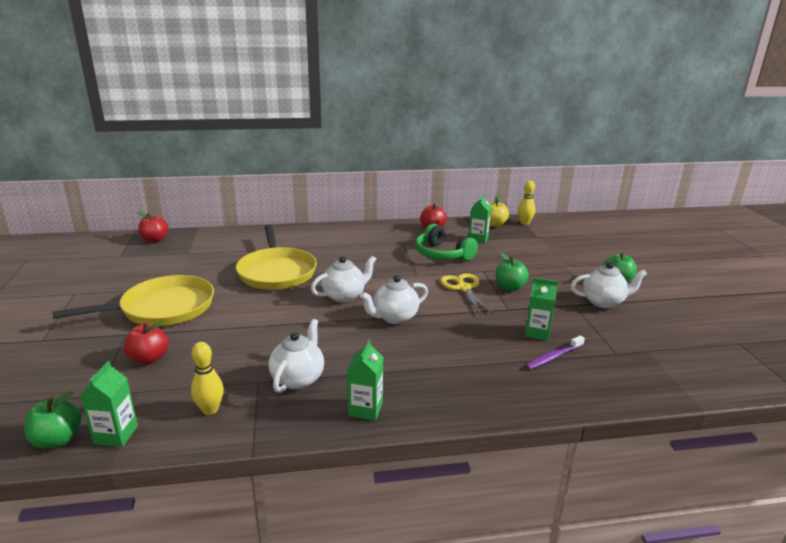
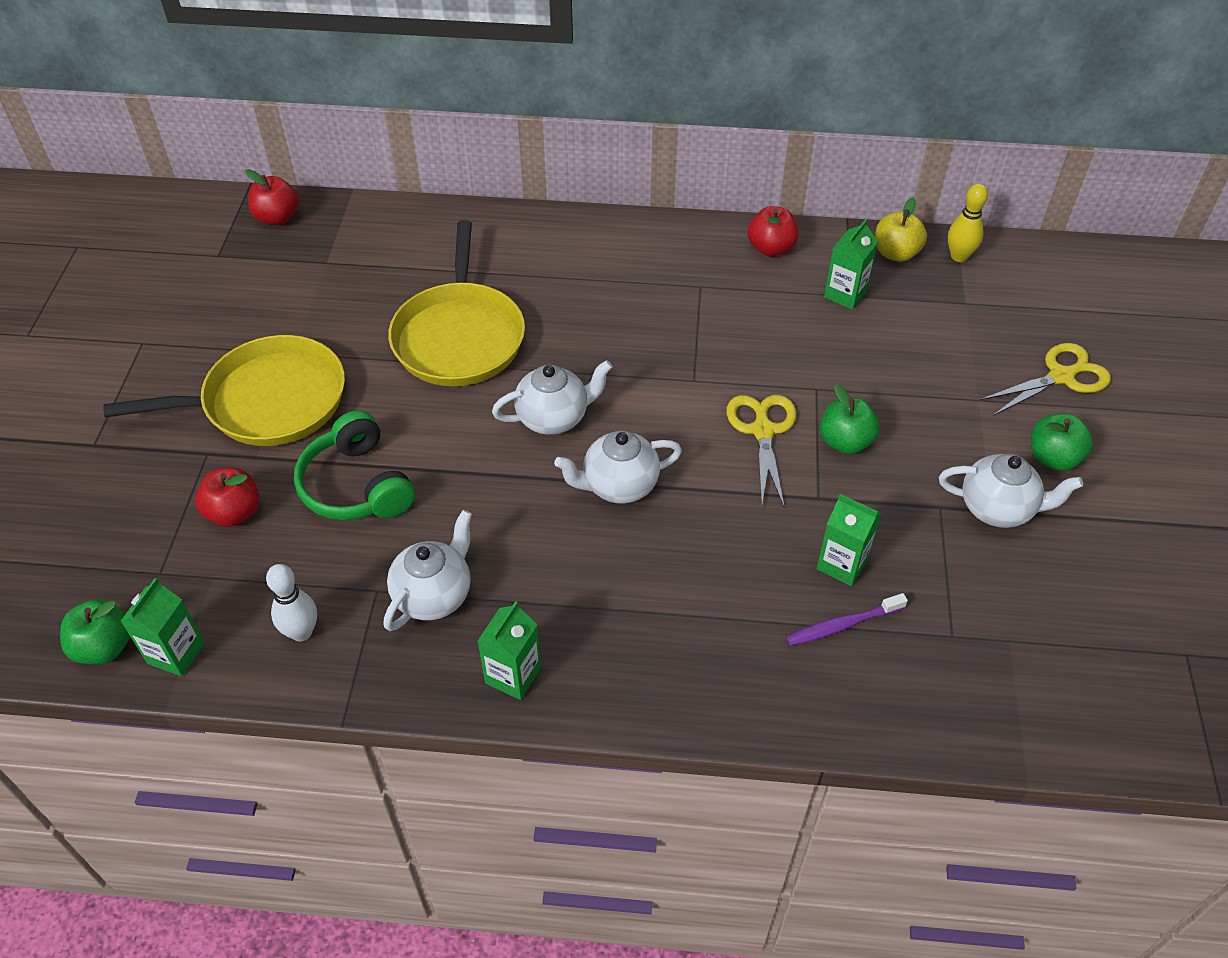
camera: 15 degrees right, 25 degrees up
yellow bowling pin [191,342,224,415] -> white bowling pin [266,564,317,642]
green headphones [415,224,478,260] -> green headphones moved to [294,410,415,520]
none -> yellow scissors [980,343,1111,416]

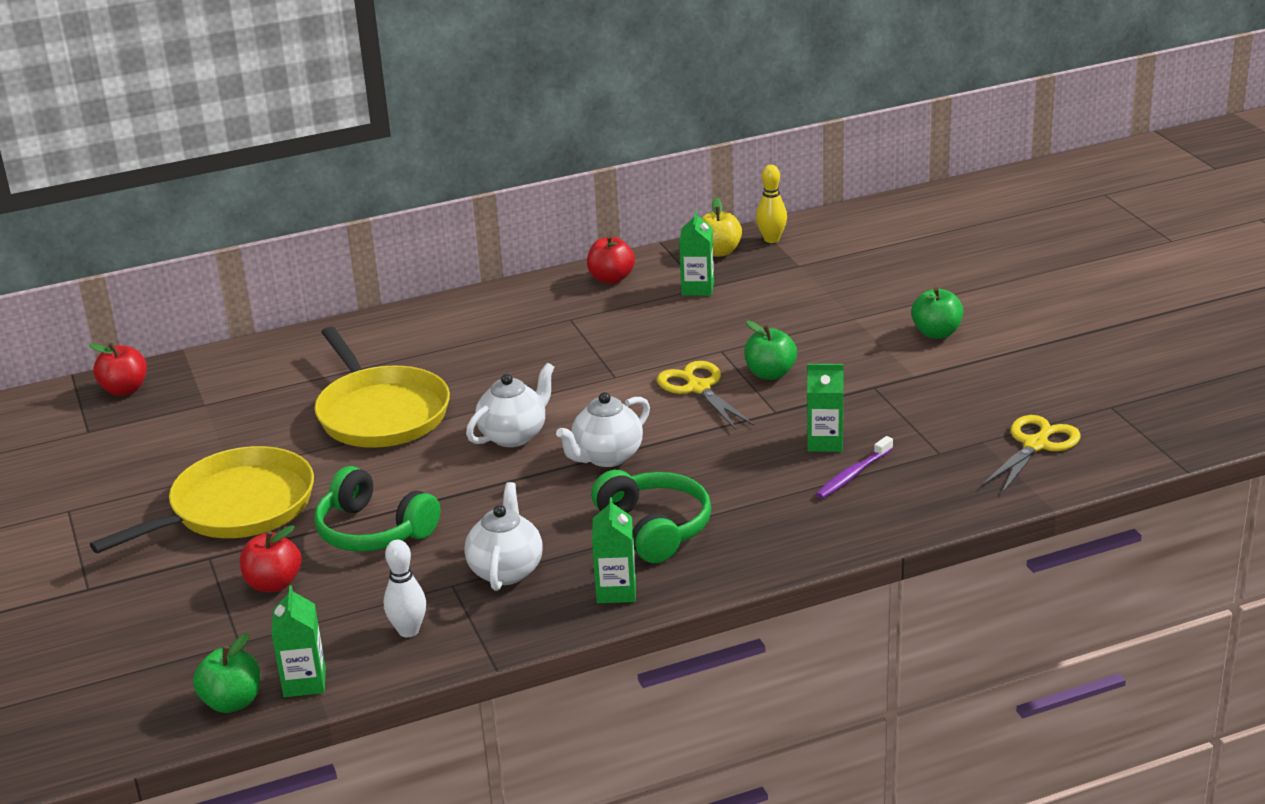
camera: 25 degrees left, 20 degrees down
white teapot [939,454,1083,528] -> none
yellow scissors [980,343,1111,416] -> yellow scissors moved to [981,415,1081,494]
none -> green headphones [591,470,711,563]

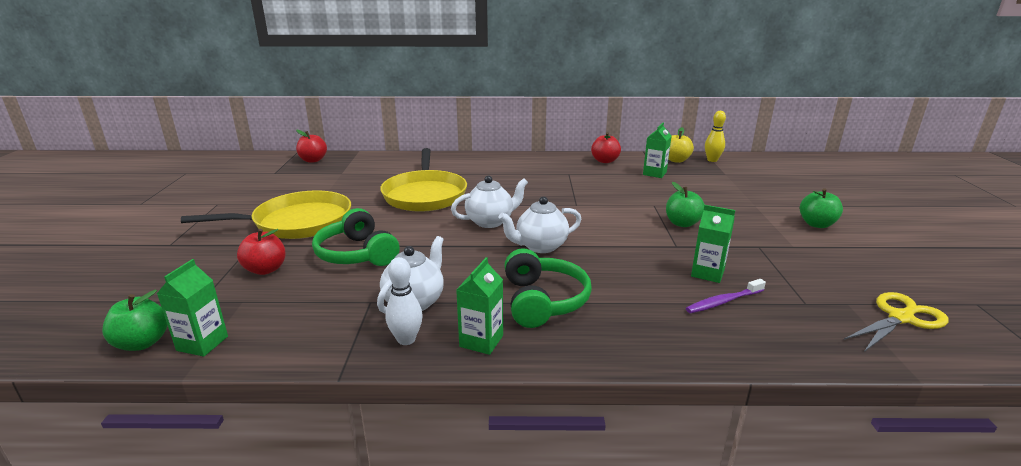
camera: 20 degrees right, 5 degrees down
white bowling pin [384,540,426,637] -> white bowling pin moved to [385,257,423,345]
yellow scissors [657,361,754,430] -> none

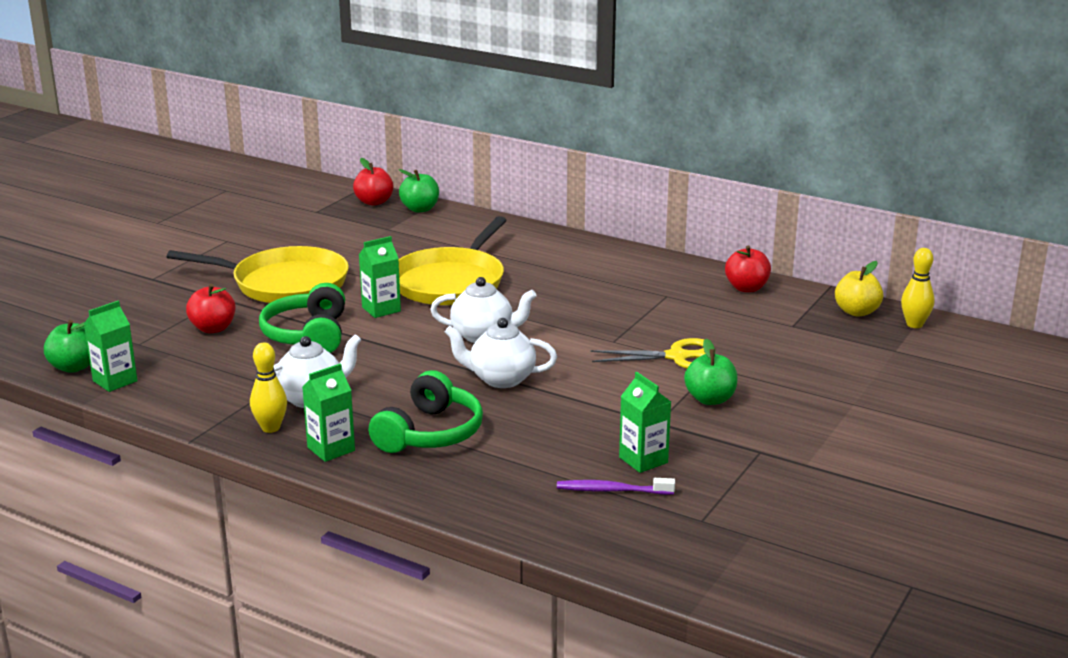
camera: 30 degrees right, 0 degrees up
white bowling pin [385,257,423,345] -> yellow bowling pin [250,343,287,433]
green carton [643,122,671,178] -> green carton moved to [359,236,401,318]
green apple [800,188,843,228] -> green apple moved to [399,169,439,213]
yellow scissors [844,292,948,352] -> yellow scissors moved to [591,338,705,369]

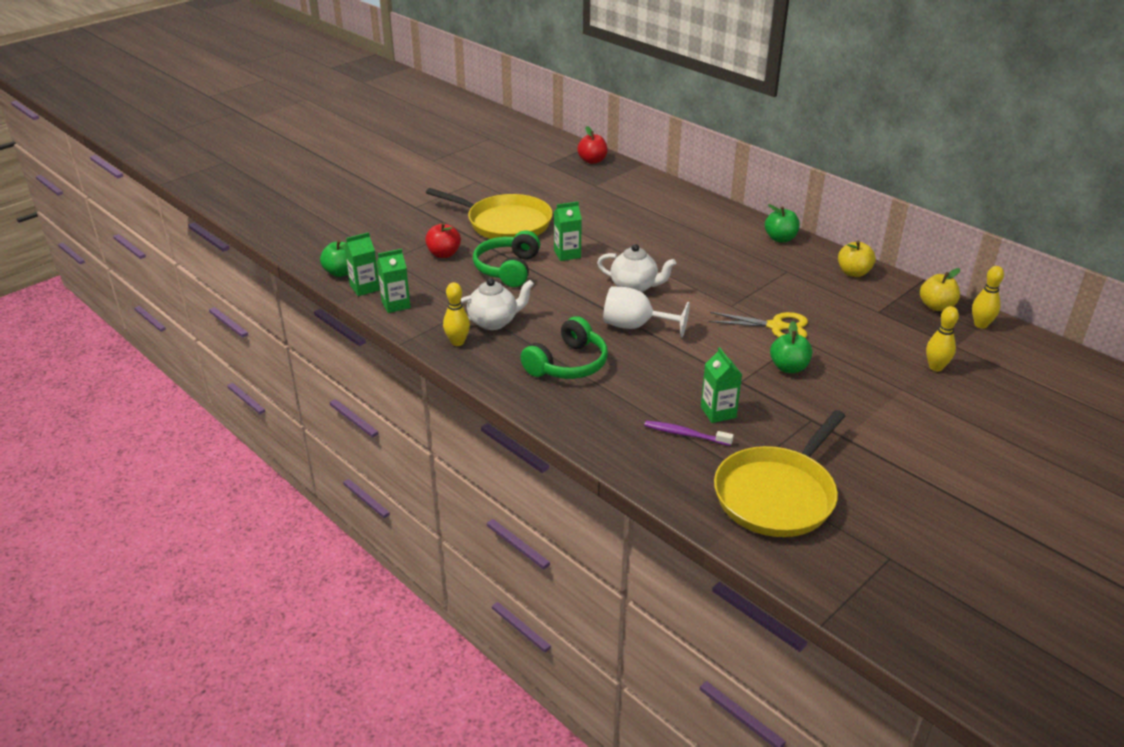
camera: 15 degrees right, 10 degrees up
green carton [302,364,355,462] -> green carton moved to [377,249,411,313]
yellow pan [398,216,507,306] -> yellow pan moved to [714,410,845,537]
green apple [399,169,439,213] -> green apple moved to [765,204,800,242]
white teapot [445,318,557,388] -> white goblet [603,286,690,337]
red apple [725,246,771,292] -> yellow apple [838,240,876,277]
none -> yellow bowling pin [926,306,959,371]

